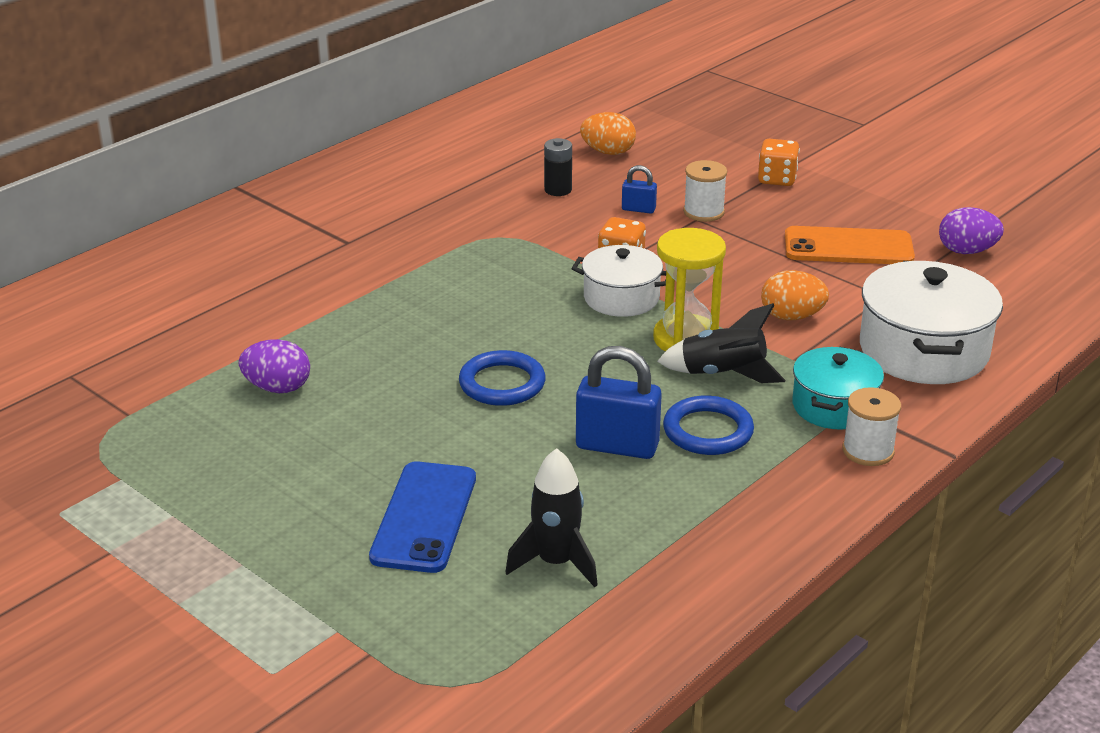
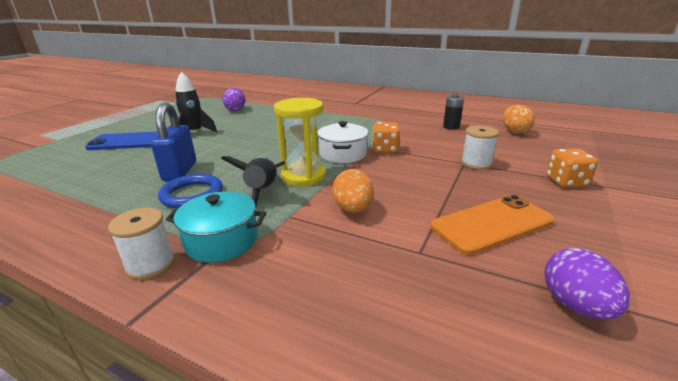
camera: 75 degrees right, 5 degrees down
blue ring [459,350,546,406] -> none
black rocket [505,448,598,587] -> black rocket moved to [175,72,217,132]
blue padlock [622,165,657,214] -> none
orange phone [785,226,915,264] -> orange phone turned 75 degrees clockwise [430,195,555,255]
white pot [860,261,1003,384] -> none

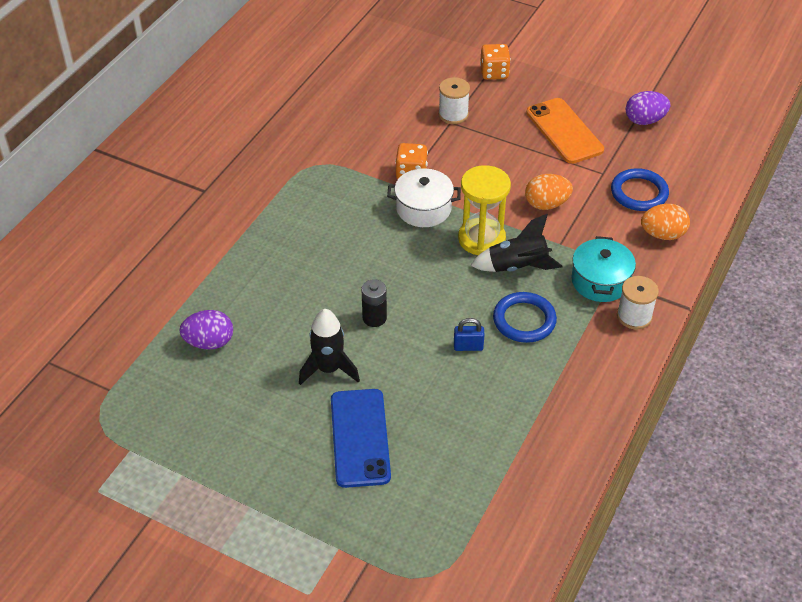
camera: 90 degrees left, 20 degrees up
blue padlock [151,102,196,181] -> blue padlock [454,318,485,351], size x0.52
black battery [443,94,464,130] -> black battery moved to [361,279,387,327]
orange egg [503,104,535,134] -> orange egg moved to [641,204,690,240]
none -> blue ring [611,168,669,211]

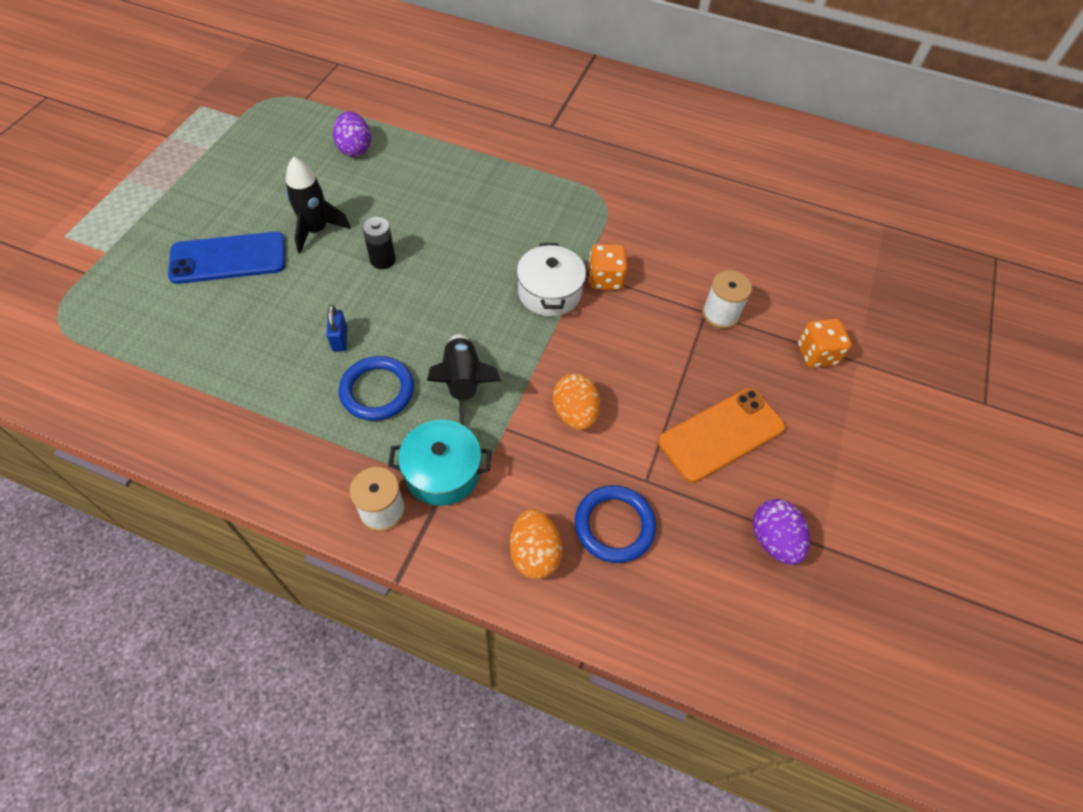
camera: 80 degrees right, 10 degrees up
yellow hourglass [458,165,511,255] -> none

